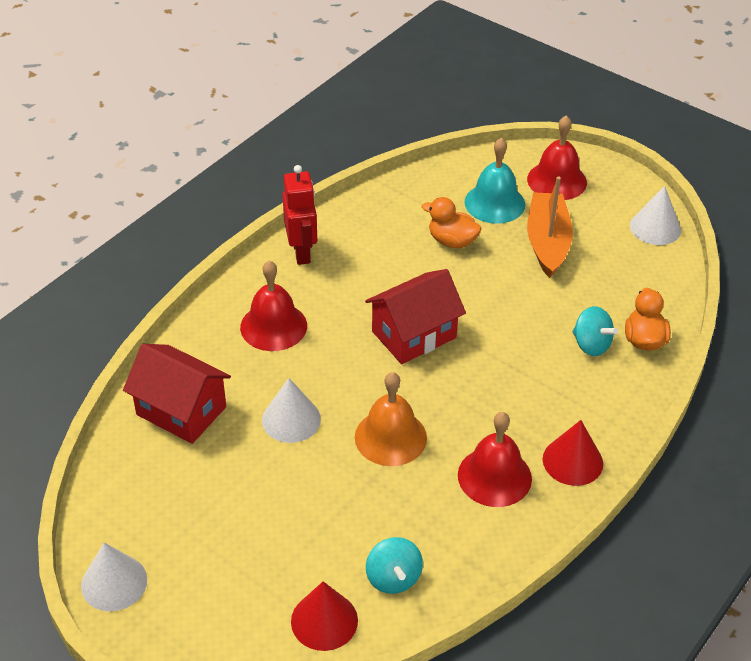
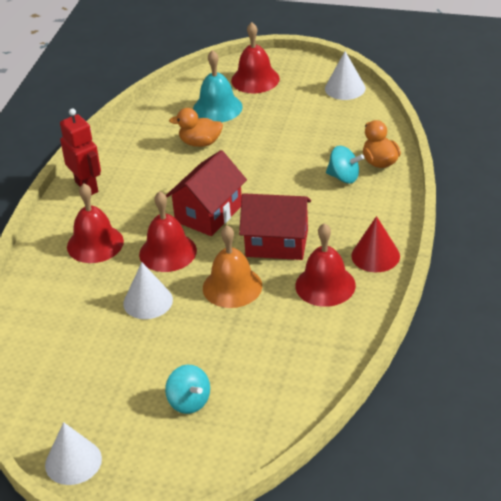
camera: 20 degrees left, 5 degrees down
red house [123,344,231,444] -> red house moved to [239,193,311,260]
red cone [291,581,358,651] -> none
turquoise spinning top [366,537,423,594] -> turquoise spinning top moved to [165,365,210,414]
orange boat [527,176,573,278] -> none
none -> red bell [139,191,197,272]

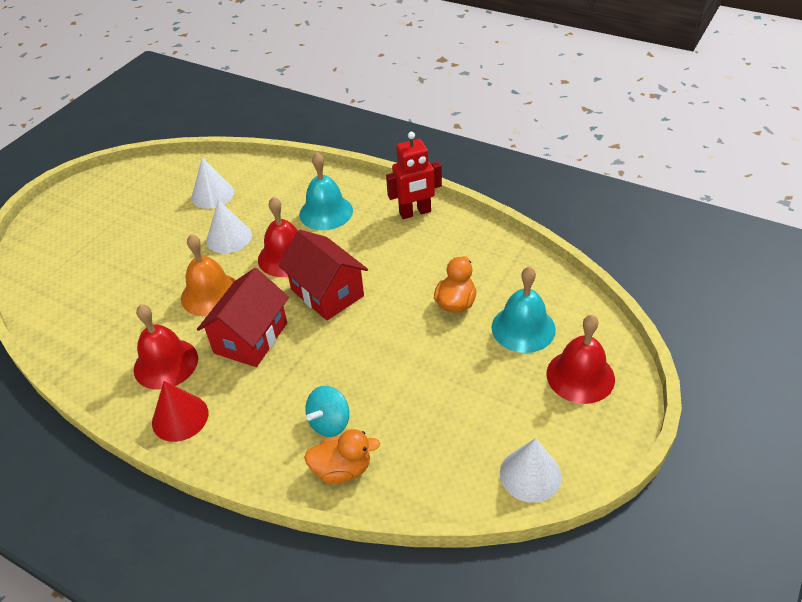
camera: 105 degrees right, 5 degrees up
white cone [45,422,102,485] -> white cone moved to [192,157,234,209]
red bell [67,183,124,263] -> turquoise bell [299,152,353,230]
turquoise spinning top [165,365,210,414] -> none

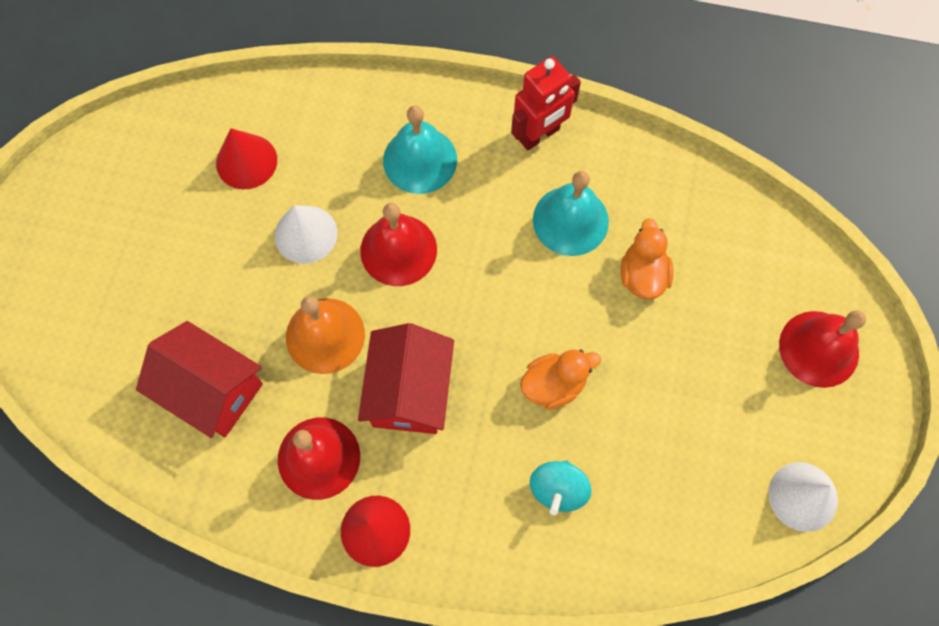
camera: 20 degrees left, 25 degrees up
white cone [192,157,234,209] -> red cone [216,128,277,189]
red house [279,230,368,320] -> red house moved to [136,321,263,438]
orange duck [304,429,380,484] -> orange duck moved to [520,350,601,410]
turquoise bell [491,266,556,353] -> turquoise bell moved to [533,171,609,256]

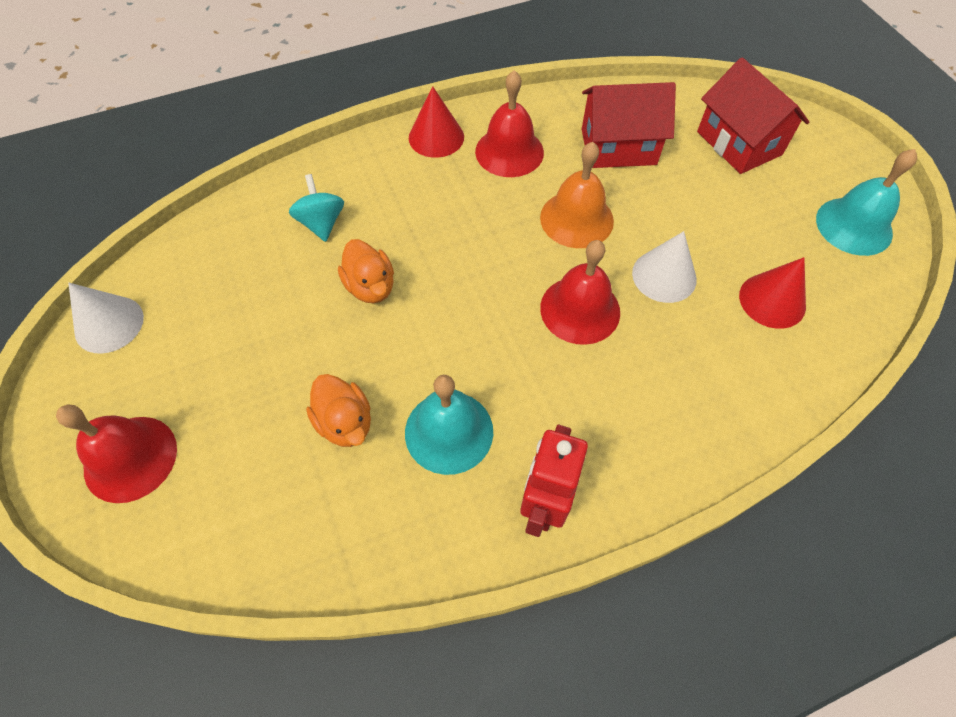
camera: 145 degrees right, 10 degrees down
red house [358,323,454,434] -> red house moved to [697,57,809,174]
turquoise bell [383,105,457,194] -> turquoise bell moved to [816,149,917,256]
orange duck [520,350,601,410] -> orange duck turned 60 degrees counterclockwise [338,239,394,303]

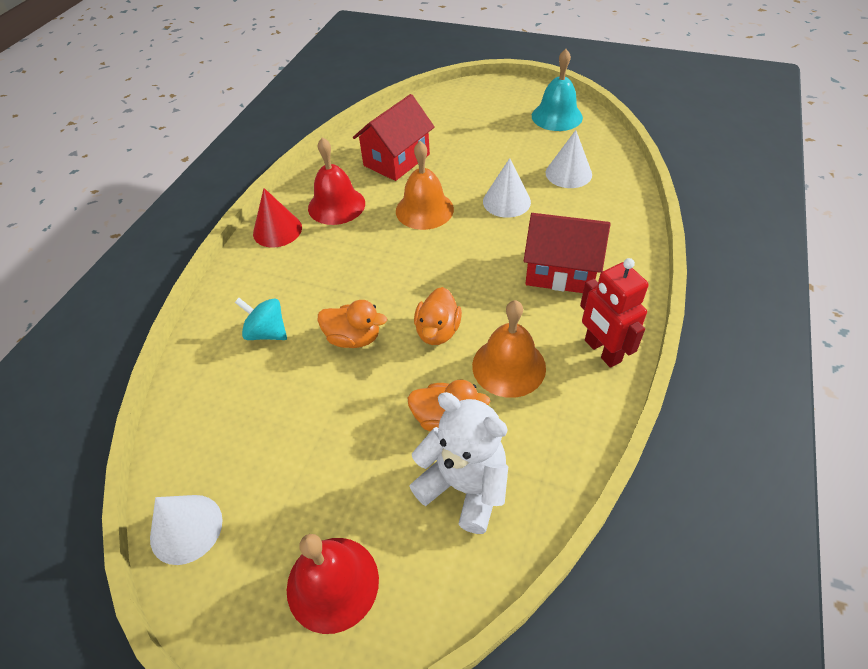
camera: 45 degrees left, 10 degrees down
turquoise bell [405,375,493,475] -> orange bell [472,300,546,398]
red bell [540,240,620,345] -> none
red house [697,57,809,174] -> red house moved to [524,213,611,293]
red cone [739,257,806,329] -> white cone [546,130,592,188]
none -> white teddy bear [409,392,508,534]
none -> orange duck [414,287,462,345]

